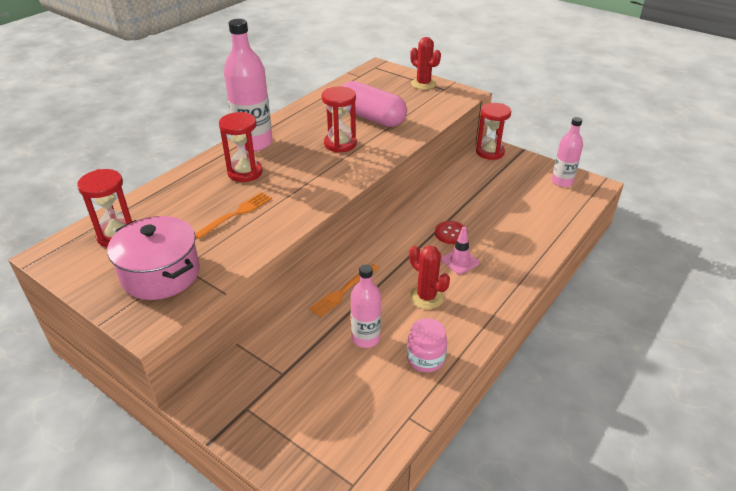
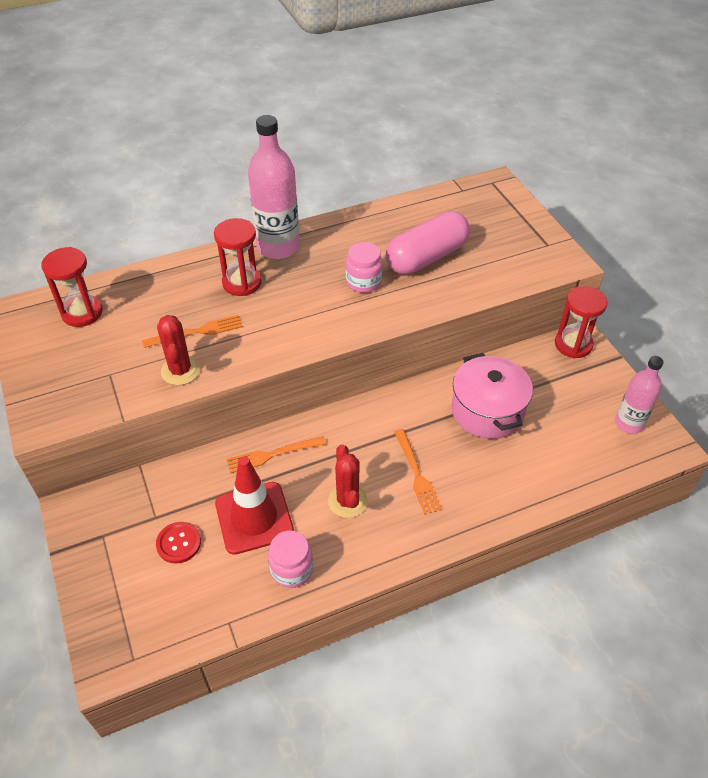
camera: 30 degrees right, 10 degrees up
pink pot [107,216,200,300] -> pink pot moved to [451,353,533,439]
red hourglass [322,86,357,153] -> pink jar [346,242,383,293]
pink capsule [341,81,407,127] -> pink capsule turned 75 degrees clockwise [385,211,470,275]
pink bottle [351,264,381,348] -> red traffic cone [215,456,294,555]
red cactus [410,37,441,90] -> red cactus moved to [157,315,200,385]
red button [435,221,468,244] -> red button moved to [156,522,201,564]
pink traffic cone [441,226,480,274] -> orange fork [394,429,442,515]

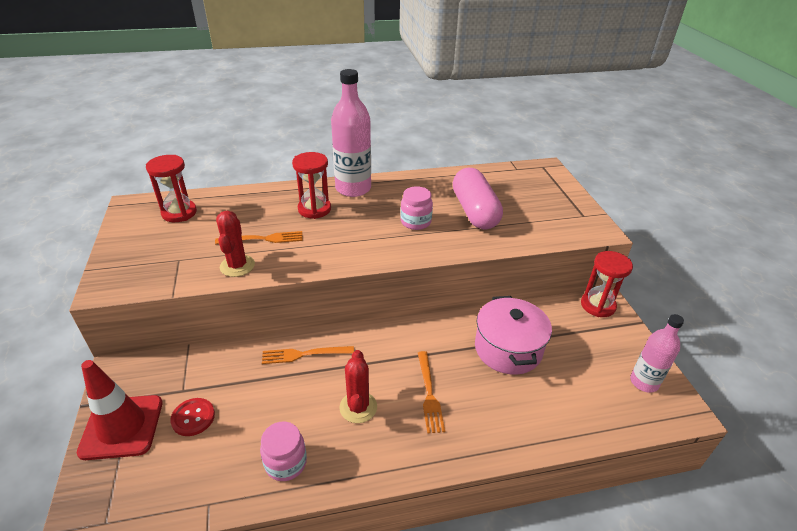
camera: 10 degrees right, 10 degrees down
red traffic cone [215,456,294,555] -> red traffic cone moved to [77,360,163,460]
pink capsule [385,211,470,275] -> pink capsule turned 75 degrees counterclockwise [453,168,503,229]

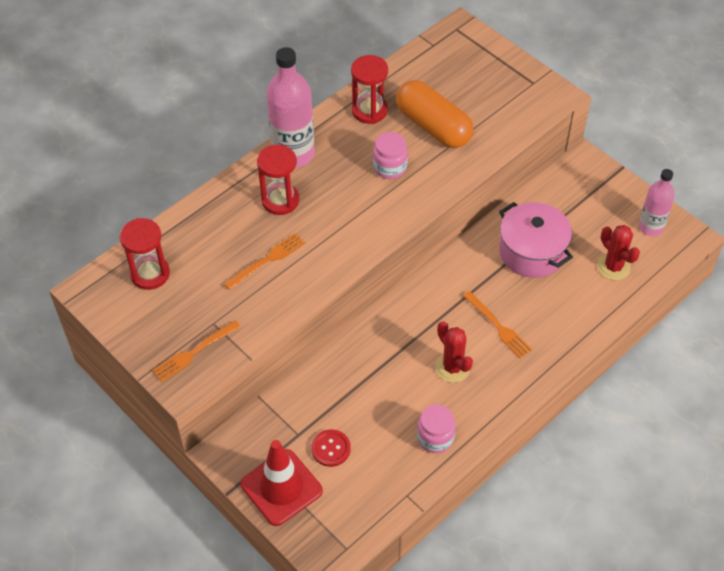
camera: 30 degrees left, 15 degrees up
red cactus [216,211,255,277] -> red cactus moved to [597,225,640,280]
orange fork [262,346,354,364] -> orange fork moved to [152,320,241,382]
pink capsule [453,168,503,229] -> orange capsule [396,80,473,148]
red hourglass [581,251,633,317] -> red hourglass moved to [351,55,388,124]

